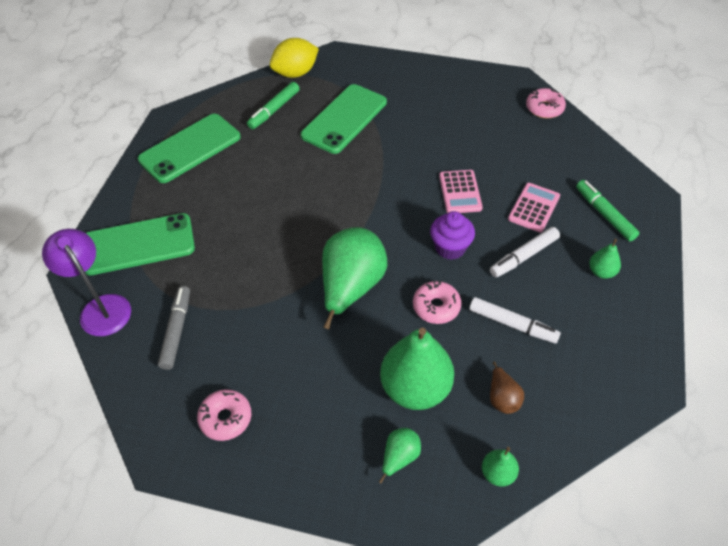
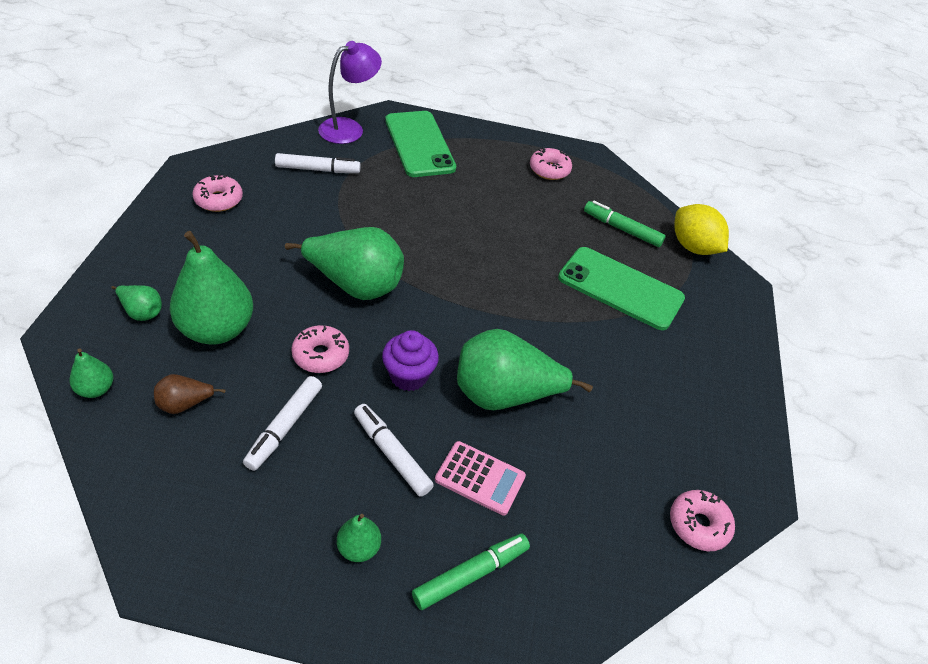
camera: 80 degrees right, 5 degrees down
green phone [138,114,241,183] -> pink donut [530,147,572,180]
grey marker [158,286,190,370] -> white marker [275,153,361,173]
pink calculator [439,170,483,213] -> green pear [457,329,593,410]

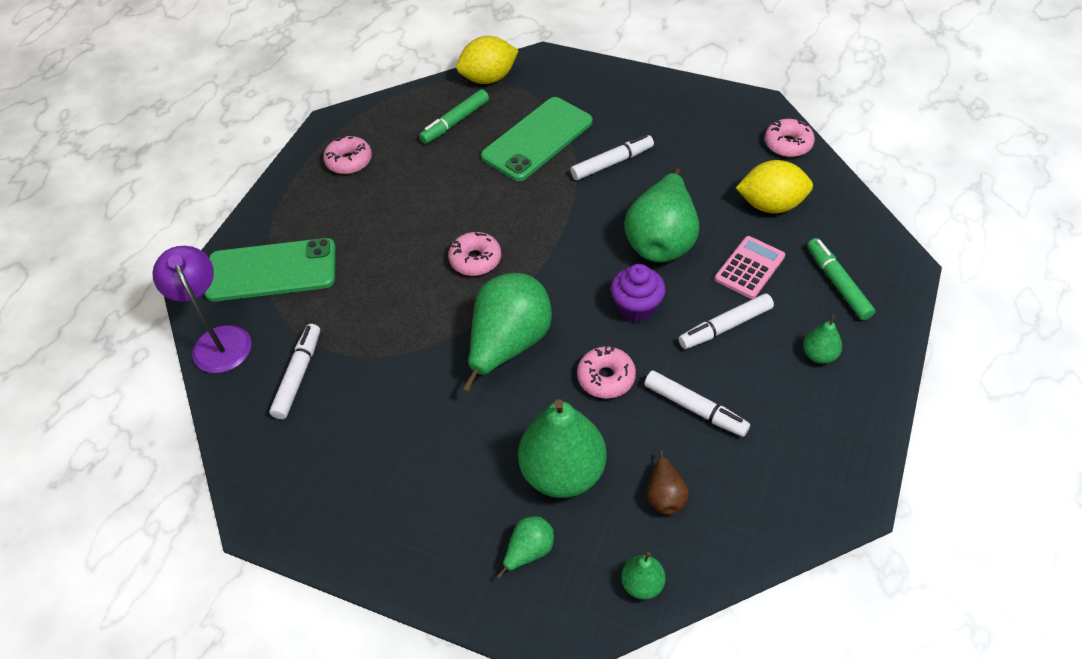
camera: 70 degrees left, 5 degrees up
pink donut [192,174,243,212] -> pink donut moved to [448,232,501,276]
none -> white marker [570,135,654,180]
none -> yellow lemon [736,160,813,214]

